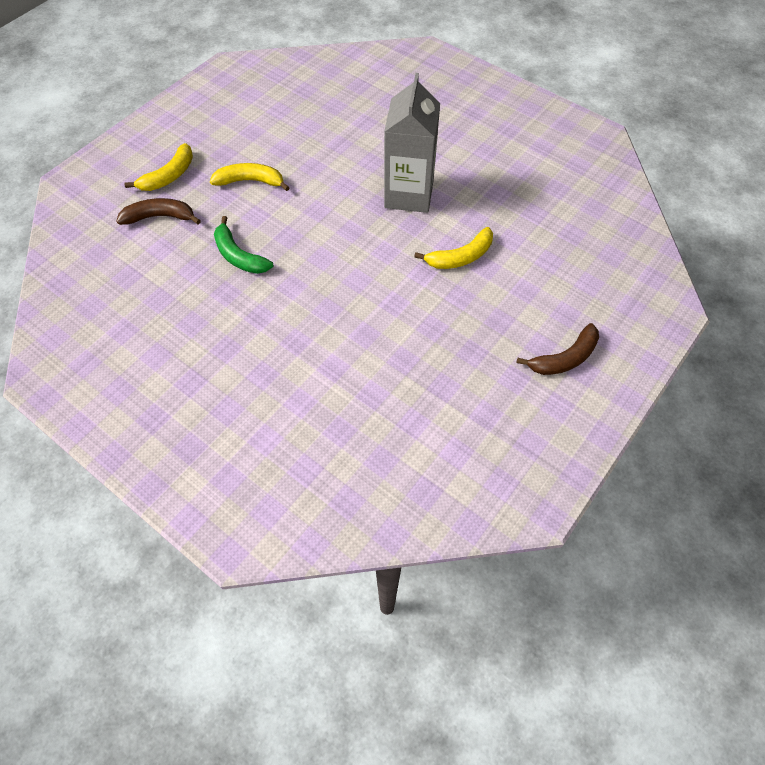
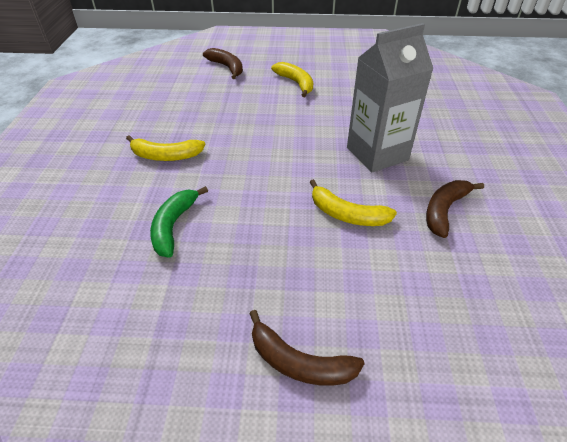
camera: 55 degrees right, 15 degrees down
yellow banana [124,143,193,191] -> yellow banana moved to [126,135,206,161]
green banana [214,216,273,274] -> green banana moved to [150,186,208,258]
none -> brown banana [426,180,484,238]

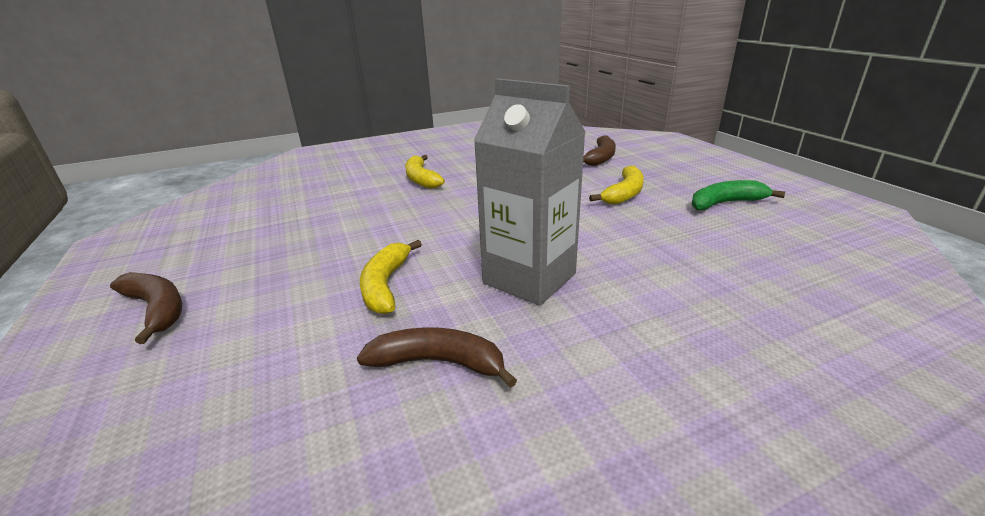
camera: 65 degrees right, 15 degrees down
green banana [150,186,208,258] -> green banana moved to [692,180,785,210]
brown banana [249,310,365,386] -> brown banana turned 135 degrees clockwise [110,272,182,344]

